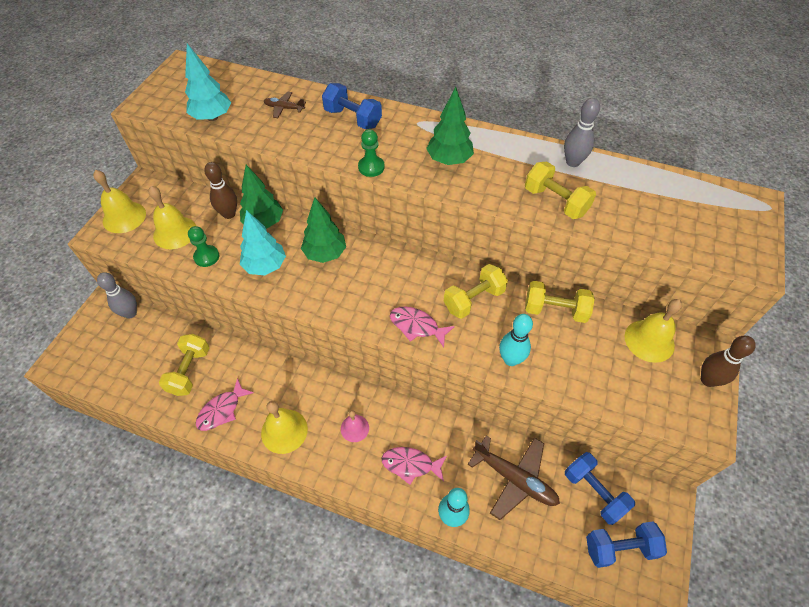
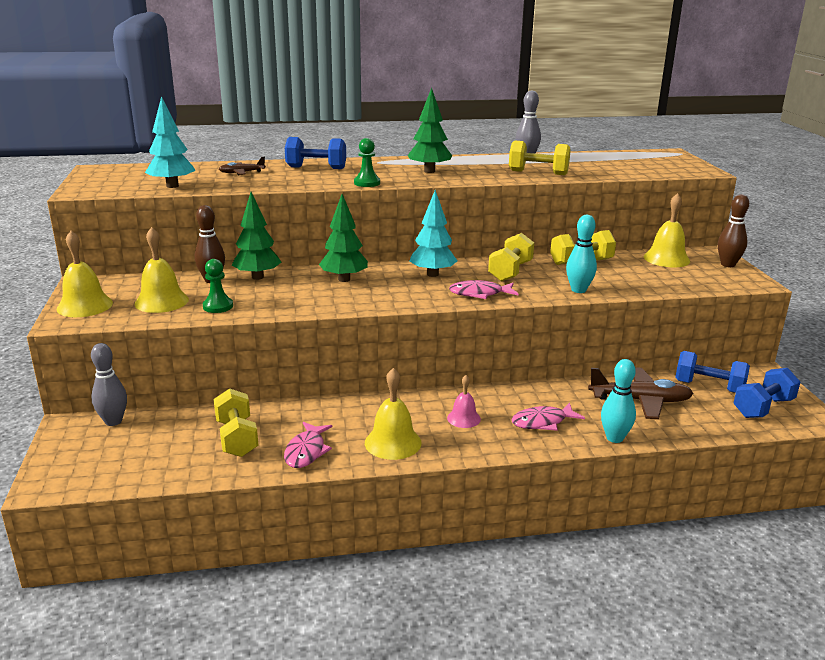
camera: 30 degrees left, 30 degrees down
turquoise tree [240,210,286,276] -> turquoise tree moved to [410,190,457,277]

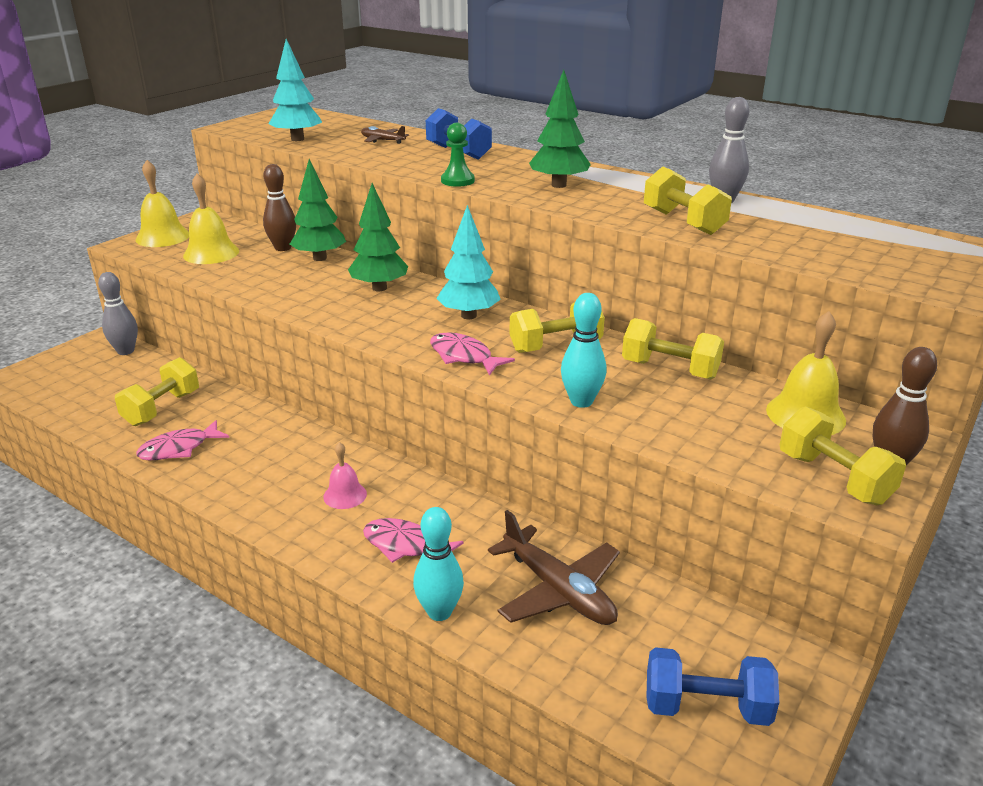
camera: 45 degrees right, 5 degrees up
green pawn [203,259,233,313] -> none
yellow bell [365,368,422,460] -> none
blue dumbbell [675,351,750,393] -> none
none -> yellow dumbbell [780,406,906,505]

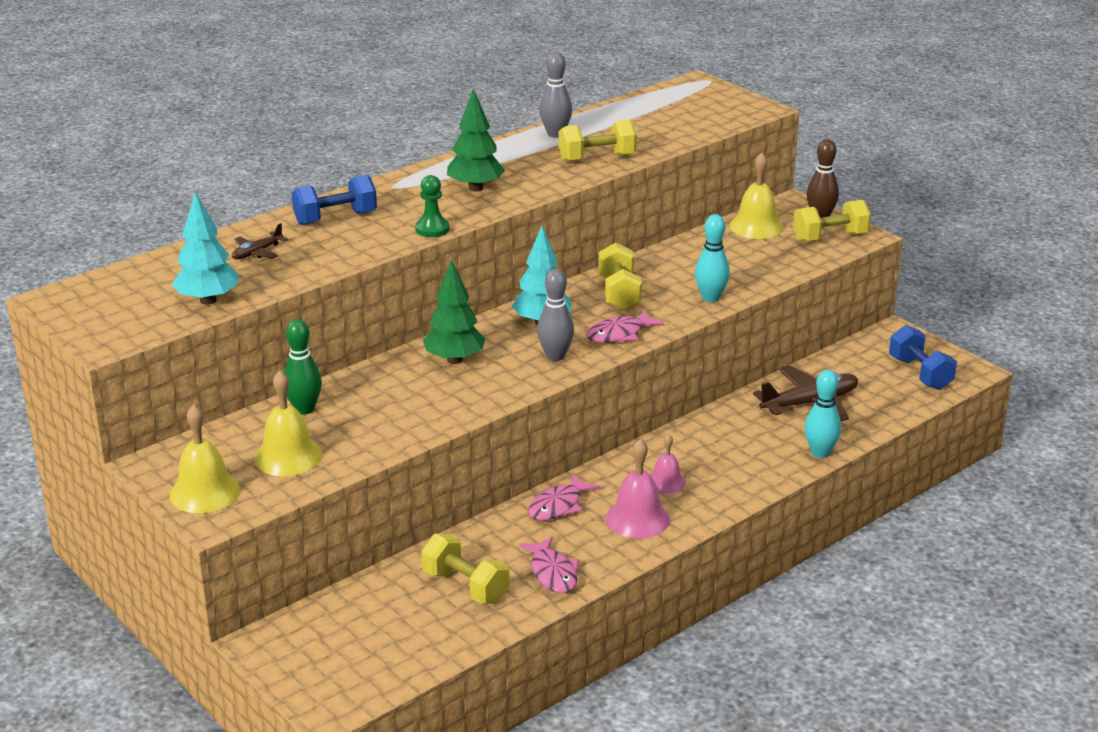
camera: 75 degrees left, 0 degrees up
grey bowling pin [98,272,138,355] -> grey bowling pin moved to [537,269,574,361]
brown bowling pin [263,164,296,251] -> green bowling pin [284,319,322,415]
green tree [290,159,346,261] -> none
pink fish [363,518,464,563] -> pink fish moved to [528,474,600,521]
yellow dumbbell [622,318,724,379] -> none
blue dumbbell [646,647,779,726] -> blue dumbbell turned 45 degrees counterclockwise [889,325,957,390]
none -> pink bell [606,439,670,539]

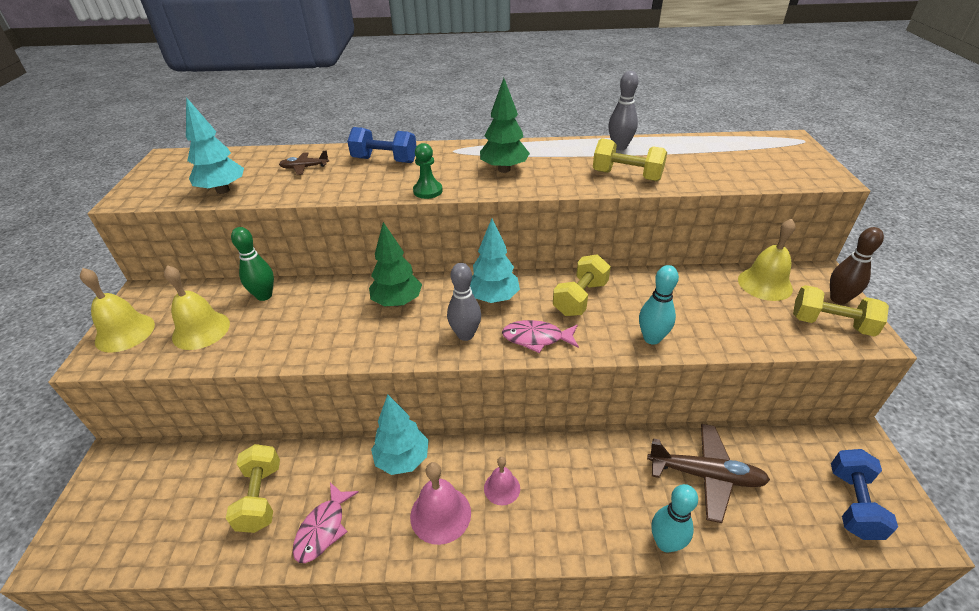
camera: 40 degrees right, 10 degrees up
pink fish [528,474,600,521] -> turquoise tree [371,394,429,475]

